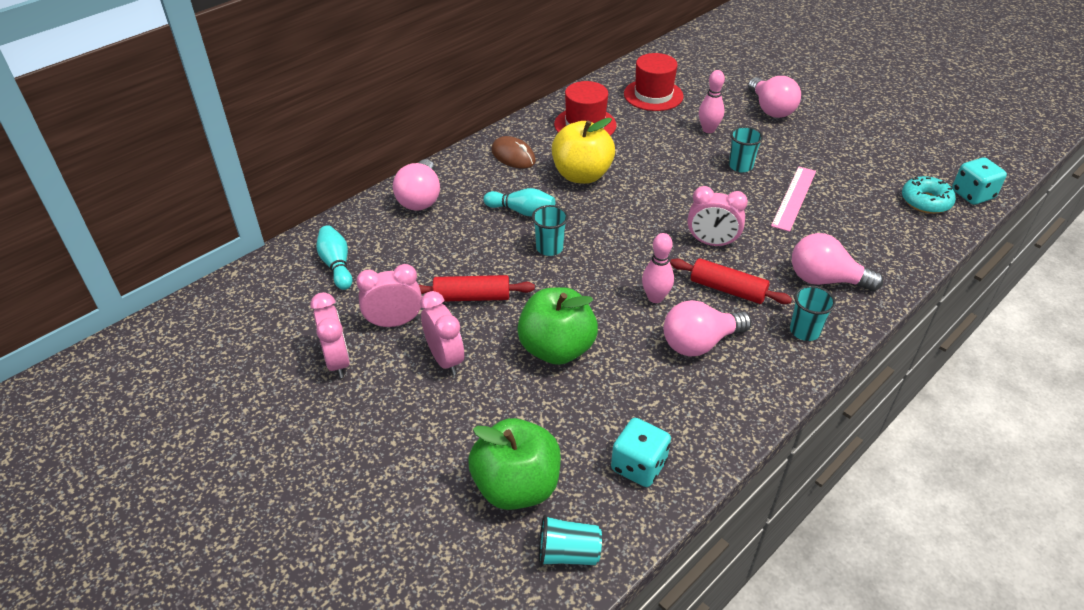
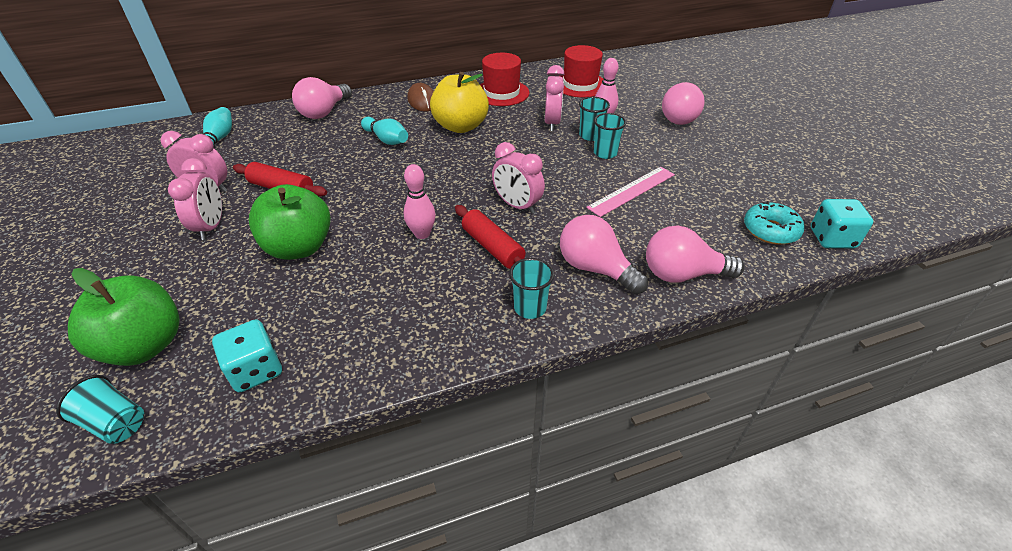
camera: 25 degrees right, 0 degrees up
pink clock [310,292,350,378] -> pink clock moved to [545,65,565,131]
turquoise cup [532,205,568,256] -> turquoise cup moved to [579,97,610,141]
pink light bulb [664,300,752,356] -> pink light bulb moved to [646,225,744,283]

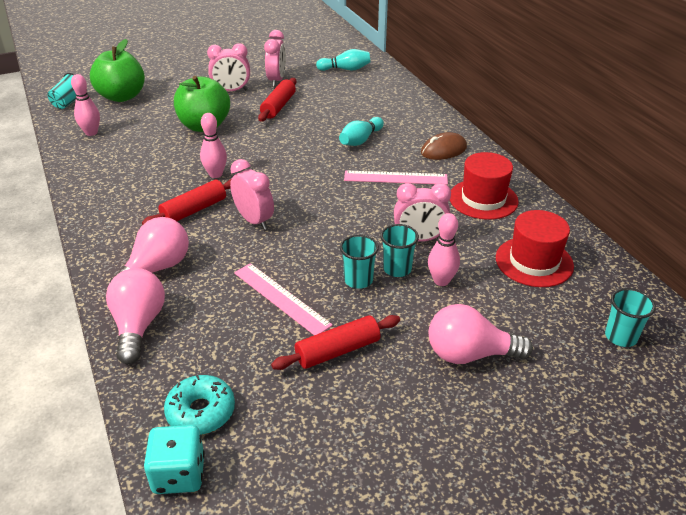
camera: 85 degrees right, 5 degrees down
turquoise dice [212,319,282,392] -> pink bowling pin [71,74,100,136]
pink light bulb [292,77,352,119] -> none
yellow apple [430,72,489,133] -> pink ruler [344,171,448,185]
pink clock [492,142,545,214] -> pink clock turned 105 degrees clockwise [230,159,274,230]
turquoise cup [509,258,554,319] -> turquoise cup moved to [605,288,656,347]
none -> red rolling pin [271,315,400,370]

